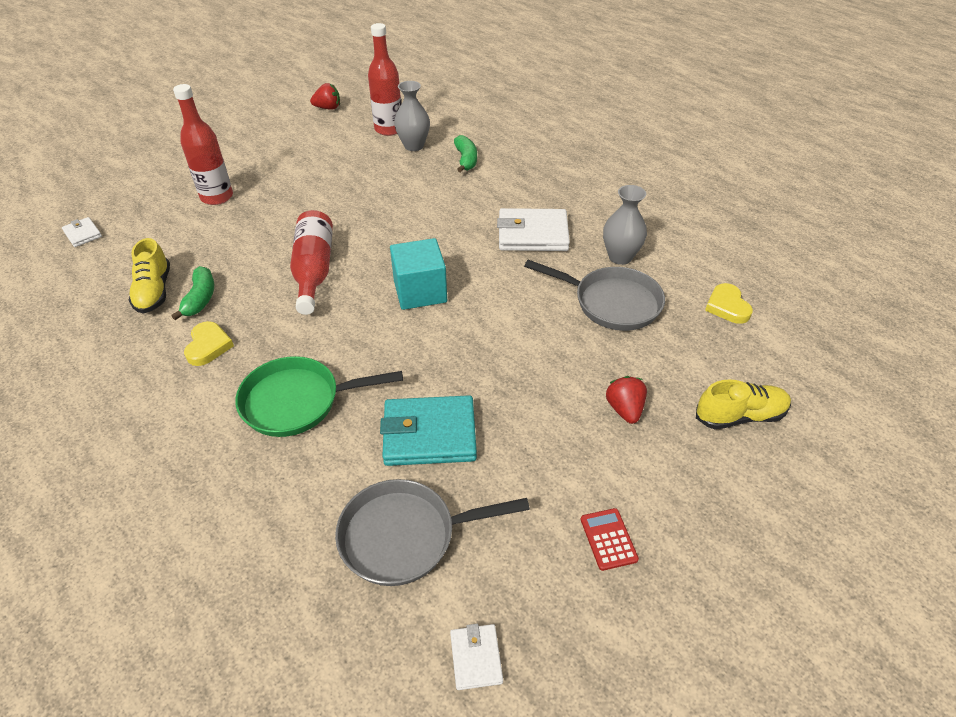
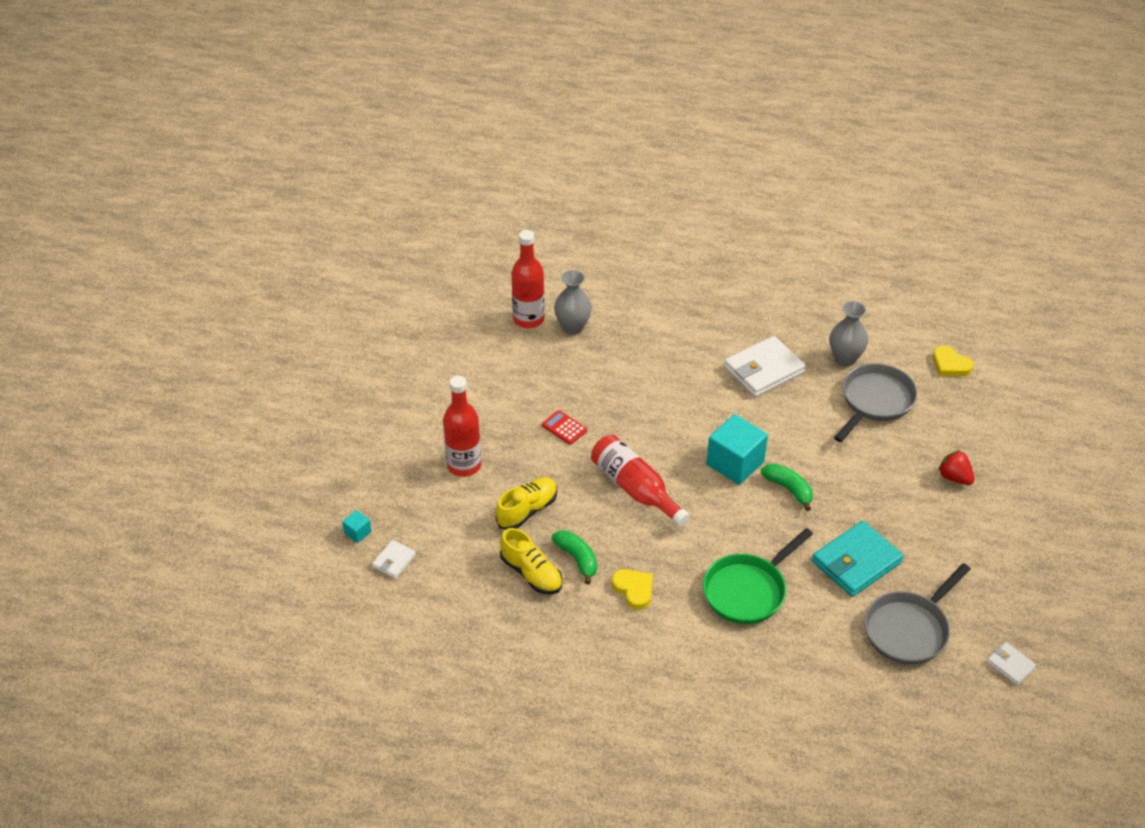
camera: 35 degrees left, 0 degrees up
white wallet [62,217,102,247] -> white wallet turned 75 degrees counterclockwise [372,540,416,578]
red strawberry [310,83,340,110] -> none
green banana [454,135,477,173] -> green banana moved to [761,464,813,511]
grey pan [524,260,665,331] -> grey pan turned 45 degrees counterclockwise [834,363,917,442]
red calculator [581,508,639,571] -> red calculator moved to [542,410,587,445]
yellow shoe [696,379,791,429] -> yellow shoe moved to [496,478,557,529]
none -> turquoise cube [342,510,372,543]

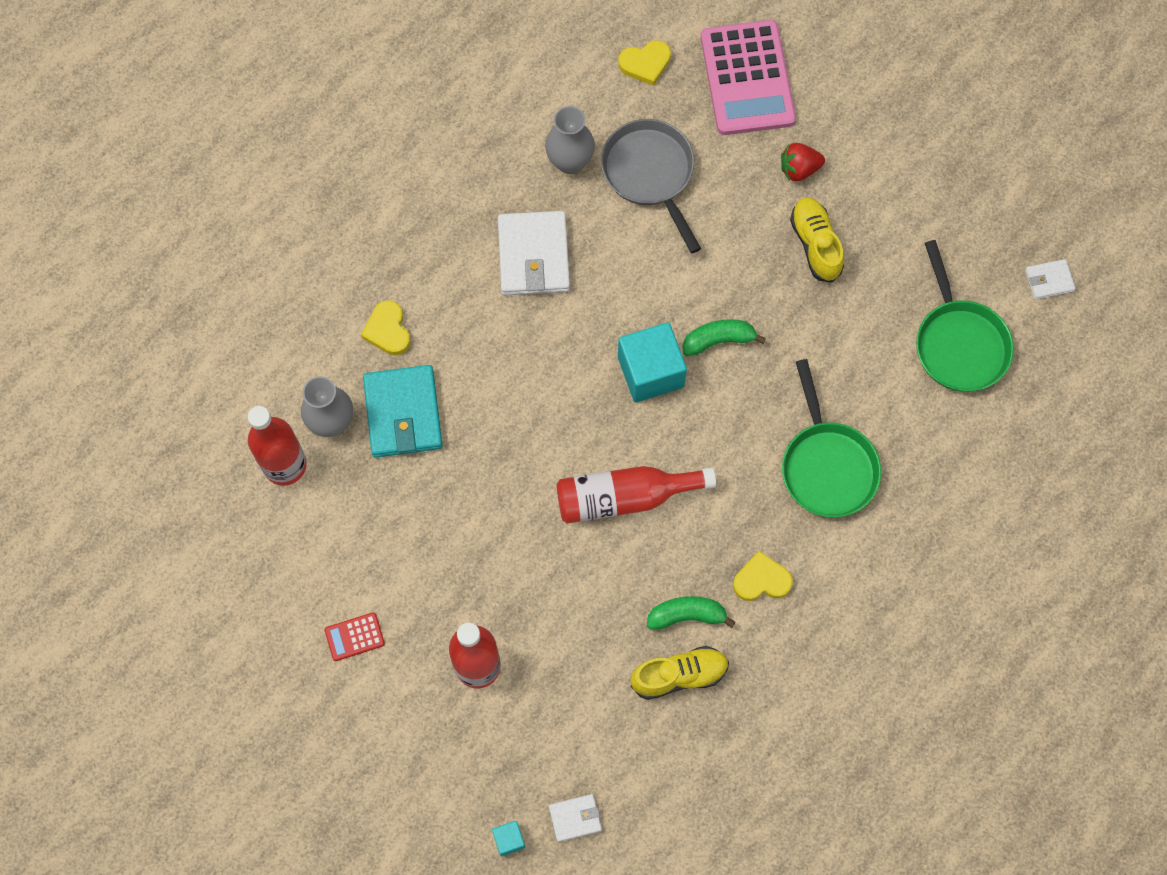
camera: 60 degrees left, 25 degrees up
white wallet [372,540,416,578] -> white wallet turned 75 degrees counterclockwise [549,794,602,842]
yellow shoe [496,478,557,529] -> yellow shoe moved to [790,197,844,283]
red calculator [542,410,587,445] -> red calculator moved to [325,612,385,661]
turquoise wallet [812,521,904,597] -> turquoise wallet moved to [363,365,443,458]
grey pan [864,563,971,665] -> green pan [916,240,1014,392]
none -> yellow heart [361,300,410,355]
none -> pink calculator [701,20,796,135]

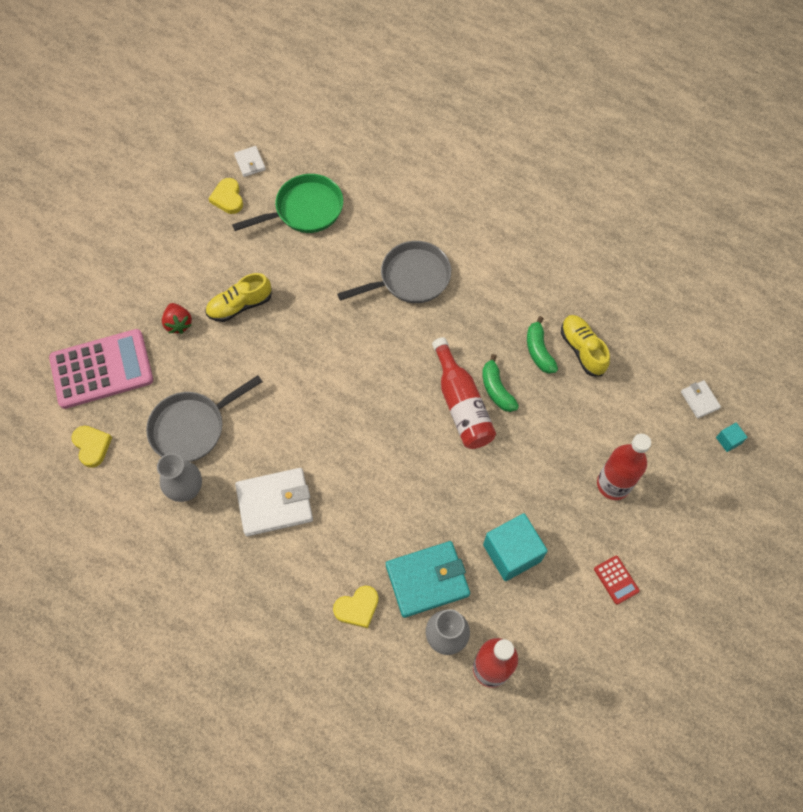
camera: 100 degrees left, 5 degrees down
turquoise cube [618,322,687,403] -> turquoise cube moved to [483,513,548,581]
green banana [683,319,766,356] -> green banana moved to [482,354,519,412]
yellow heart [733,551,793,601] -> yellow heart moved to [208,178,243,214]
green pan [782,359,881,518] -> grey pan [337,241,451,303]

